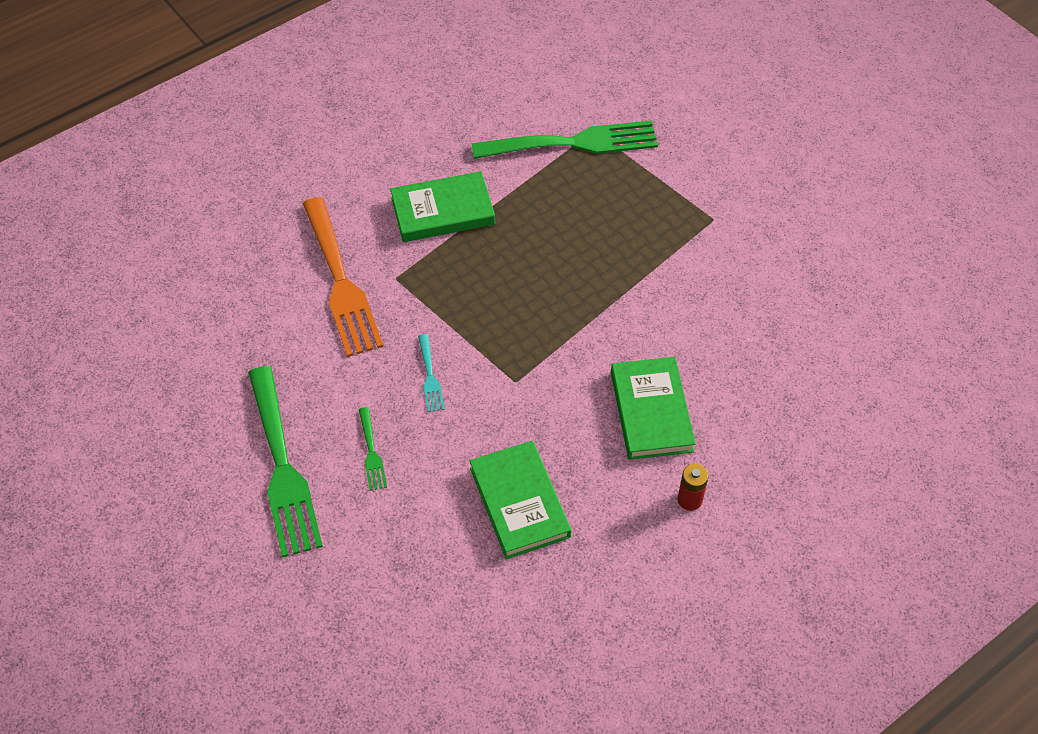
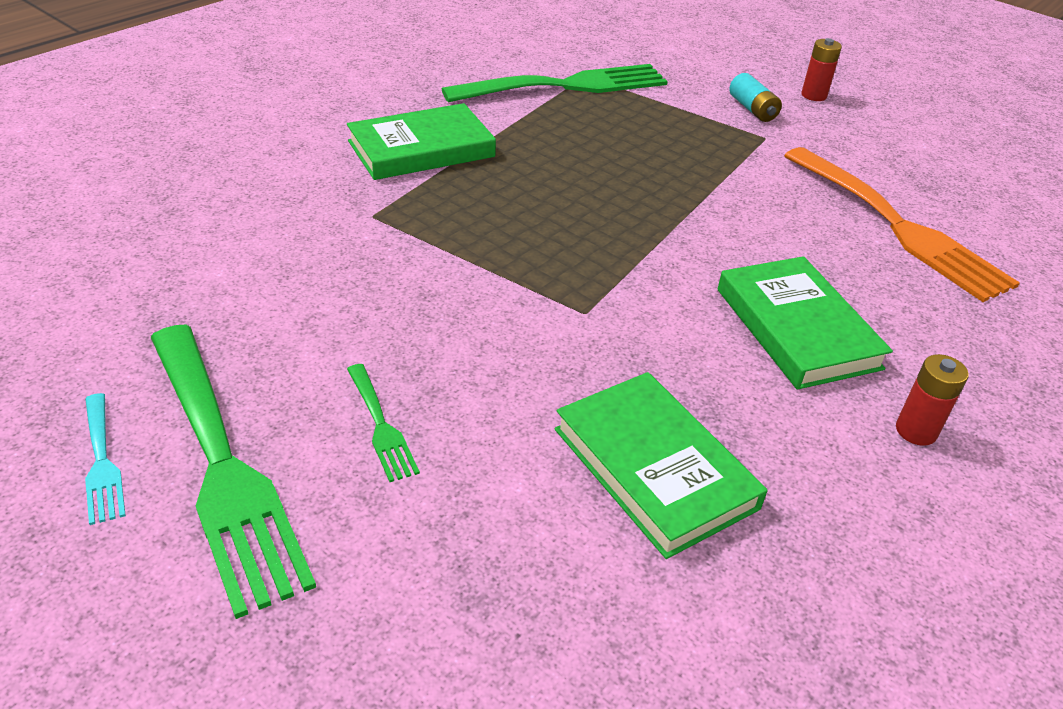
camera: 15 degrees left, 15 degrees down
orange fork [302,197,383,357] -> orange fork moved to [784,147,1020,302]
turquoise fork [418,334,445,412] -> turquoise fork moved to [85,393,126,525]
none -> turquoise battery [729,73,782,122]
none -> red battery [801,38,842,101]

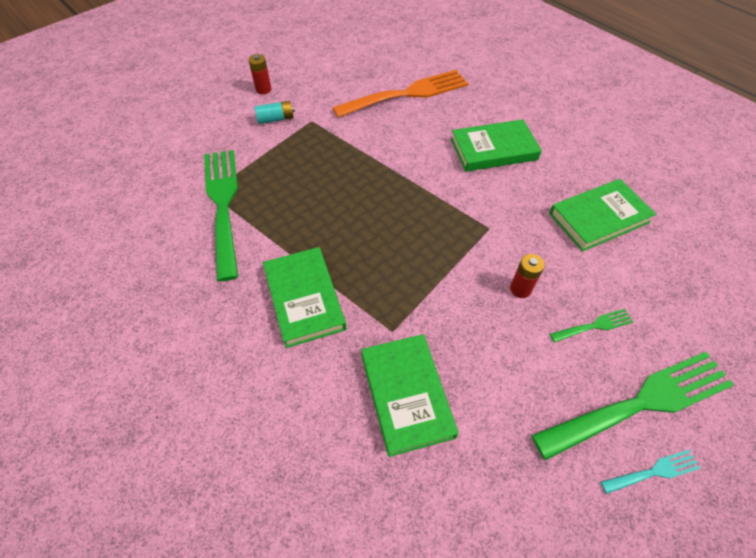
camera: 80 degrees left, 15 degrees up
red battery [896,354,969,446] -> red battery moved to [510,254,545,298]
none -> green book [361,334,459,457]

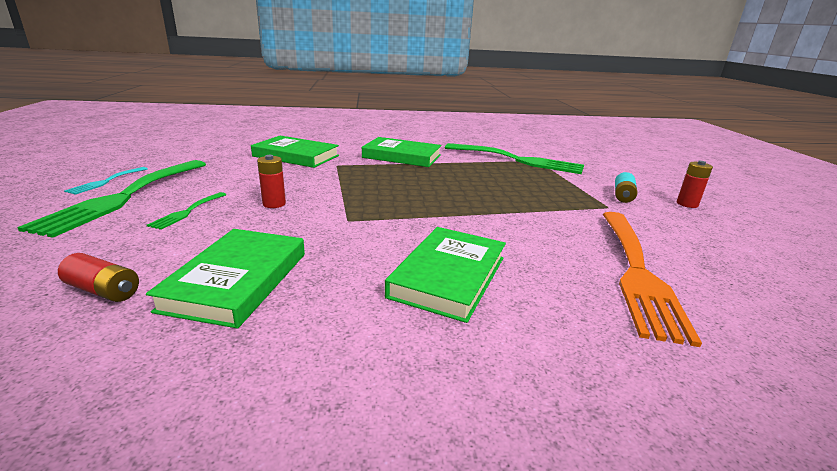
camera: 125 degrees right, 30 degrees down
none -> red battery [58,253,139,302]

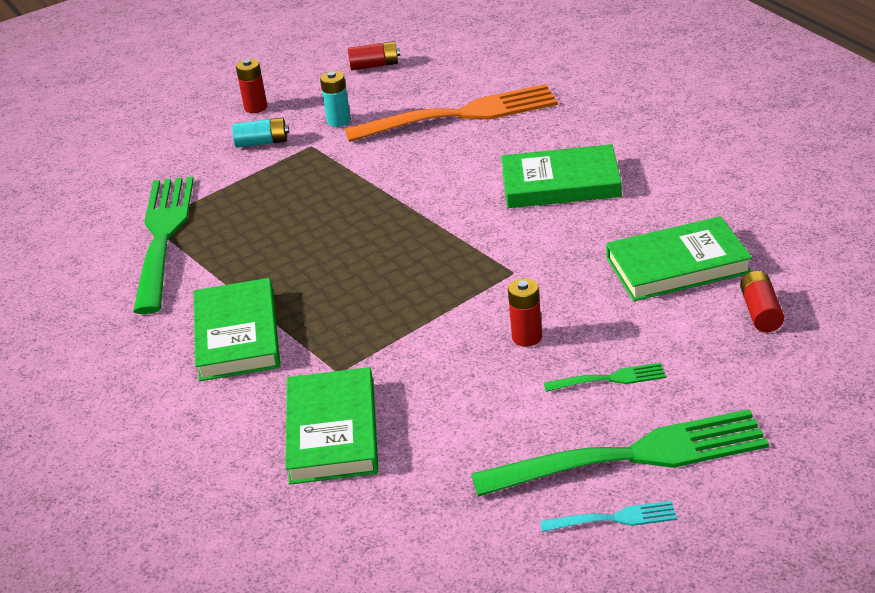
camera: 110 degrees left, 10 degrees up
none -> turquoise battery [320,71,351,127]
none -> red battery [348,41,400,70]

